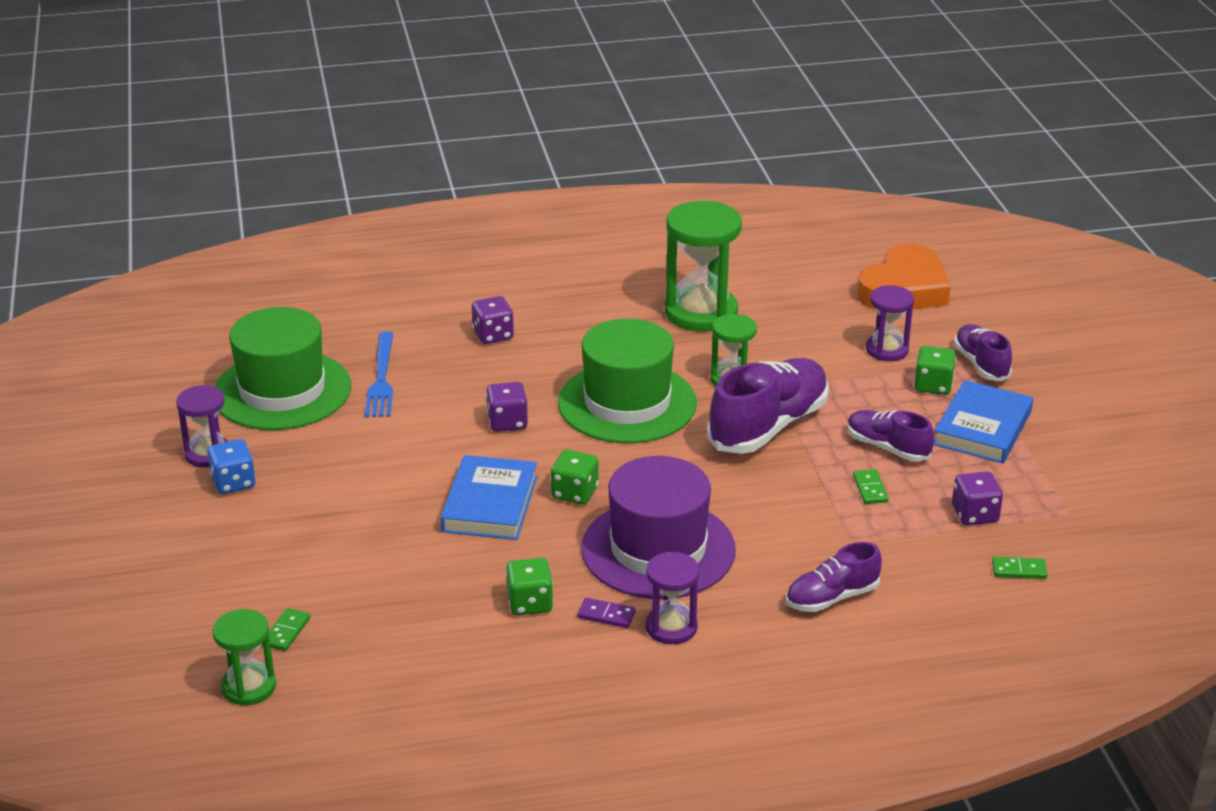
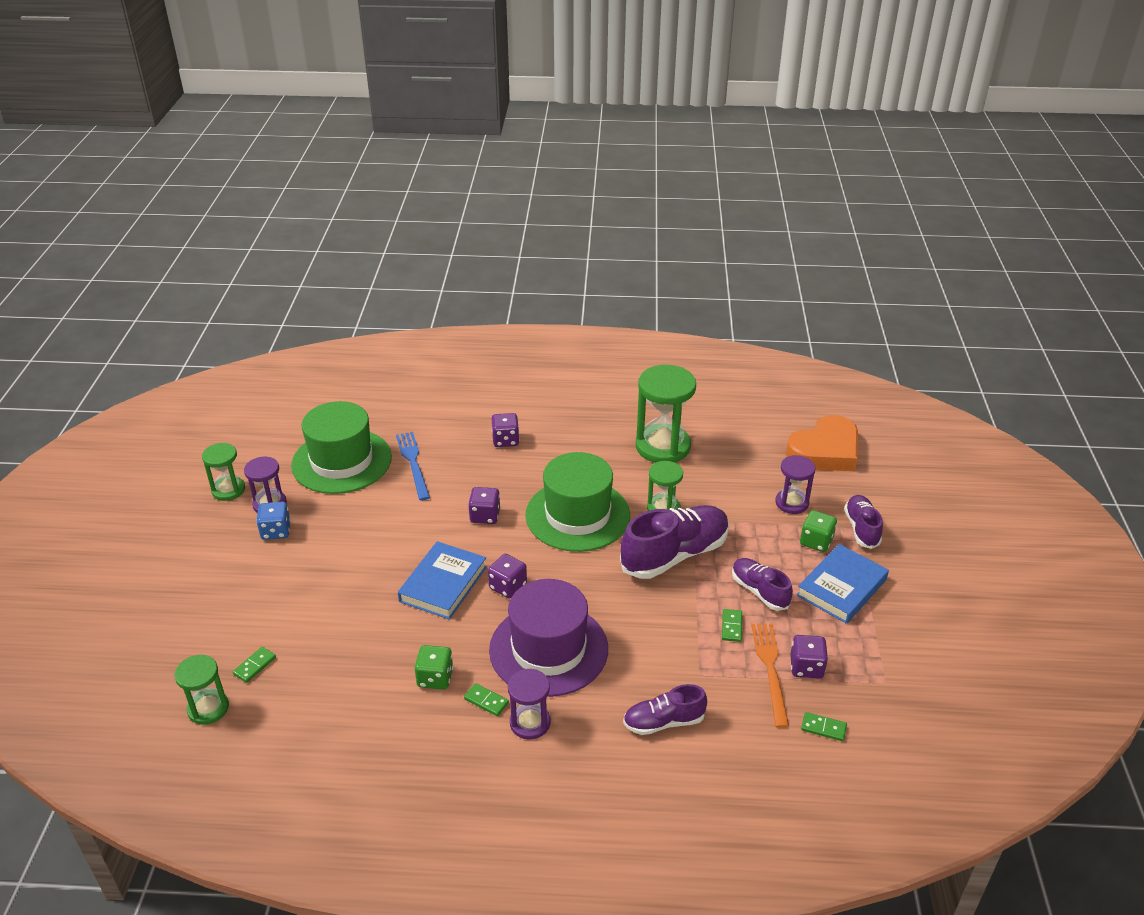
camera: 15 degrees right, 5 degrees up
blue fork [365,331,394,417] -> blue fork turned 150 degrees clockwise [396,432,430,501]
green dice [551,449,599,505] -> purple dice [488,554,527,599]
purple domino [577,598,636,628] -> green domino [464,683,509,716]
none -> green hourglass [202,443,245,501]
none -> orange fork [751,623,789,728]

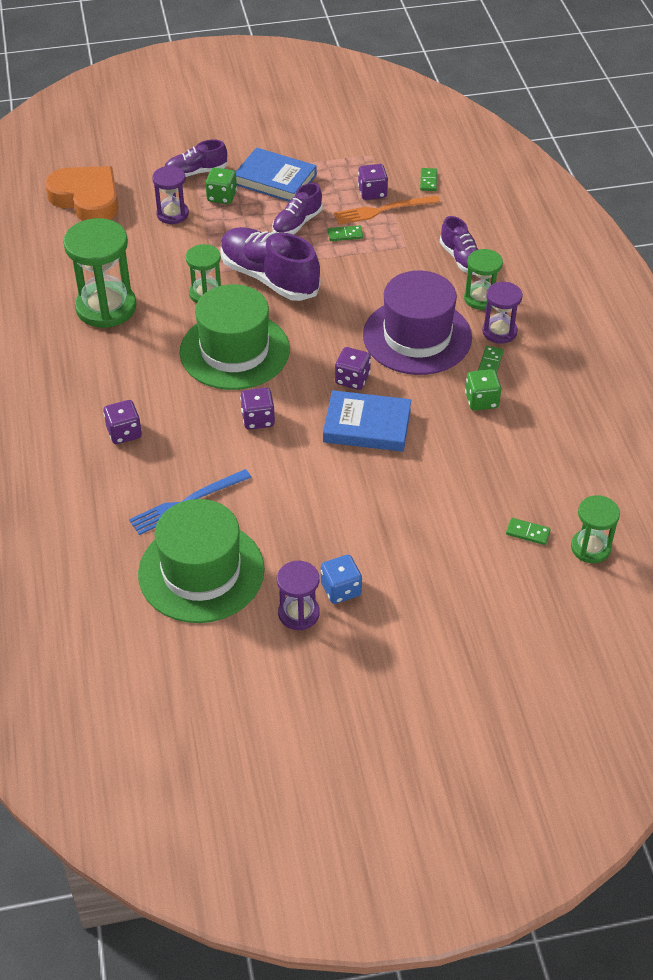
camera: 105 degrees left, 10 degrees up
green hourglass [202,443,245,501] -> green hourglass moved to [464,249,503,310]

